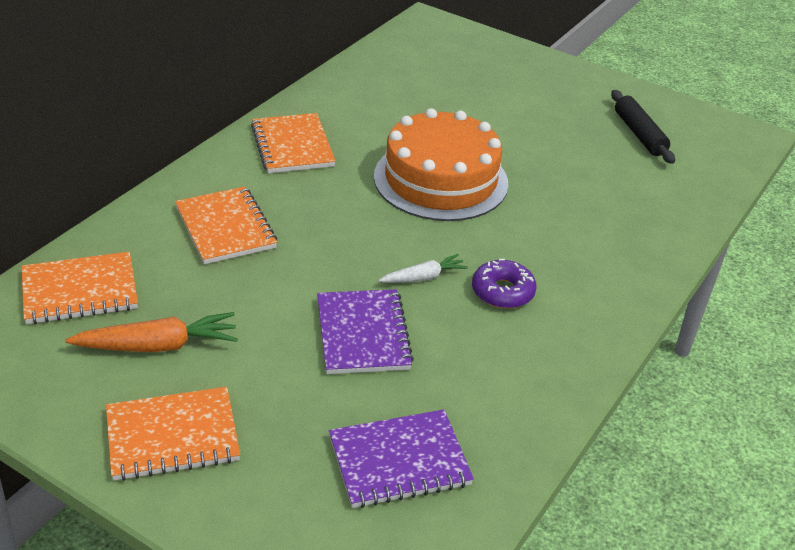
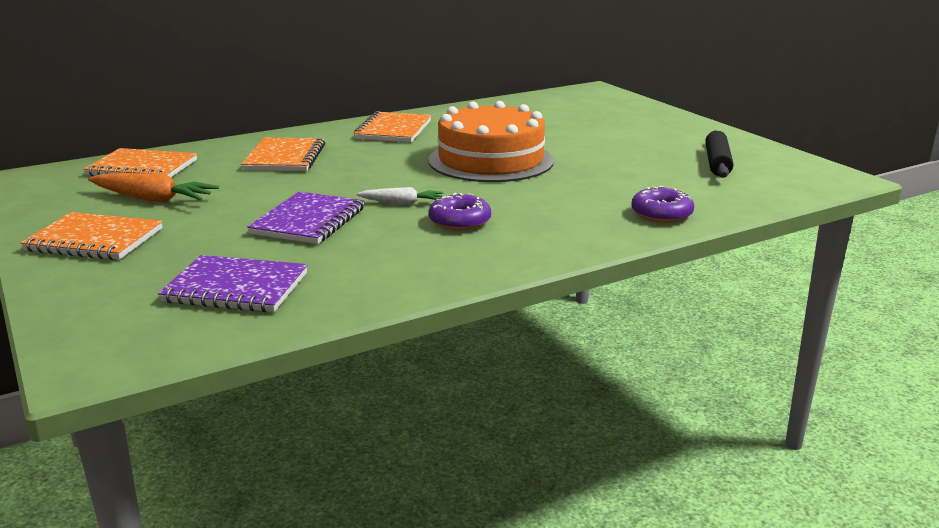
camera: 30 degrees right, 15 degrees down
none -> purple donut [631,186,694,223]

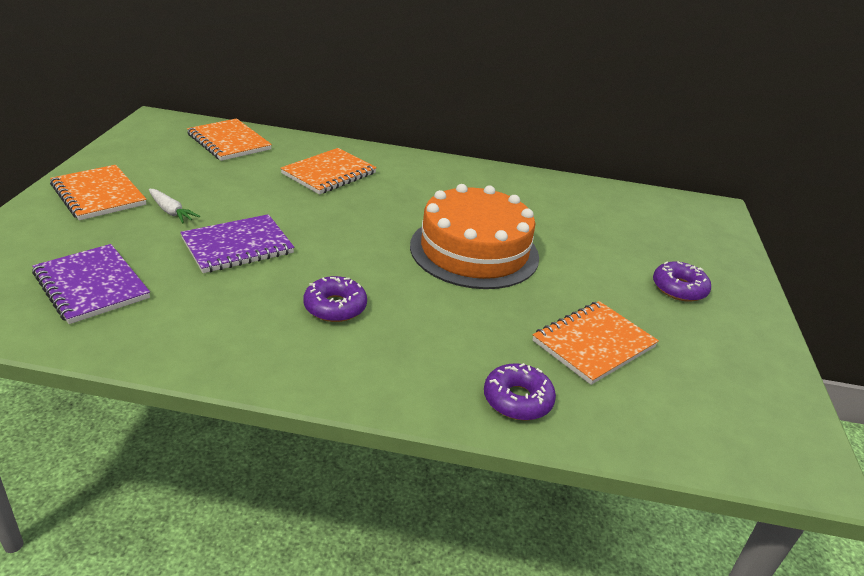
camera: 35 degrees right, 10 degrees up
orange carrot [88,173,219,203] -> none
orange notebook [354,111,431,142] -> orange notebook moved to [533,301,659,385]
white carrot [357,187,443,205] -> white carrot moved to [149,189,200,223]
black rolling pin [705,130,734,178] -> none
none -> purple donut [653,262,711,302]

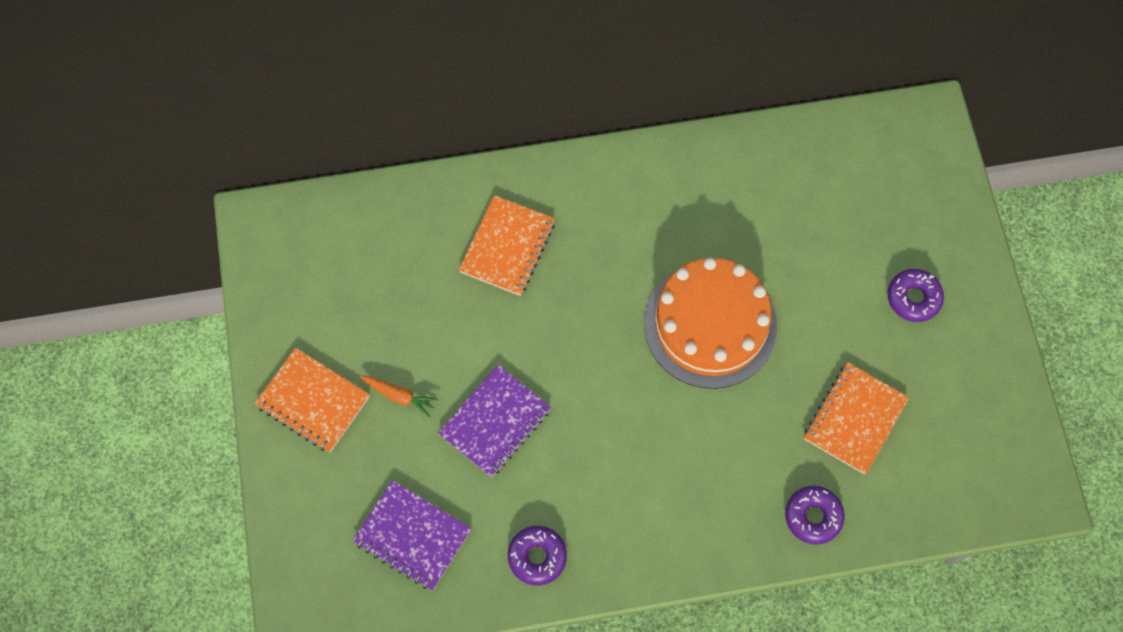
camera: 15 degrees left, 35 degrees up
white carrot [149,189,200,223] -> orange carrot [360,375,438,418]
orange notebook [187,118,272,161] -> none
purple donut [303,276,367,322] -> purple donut moved to [508,526,567,585]

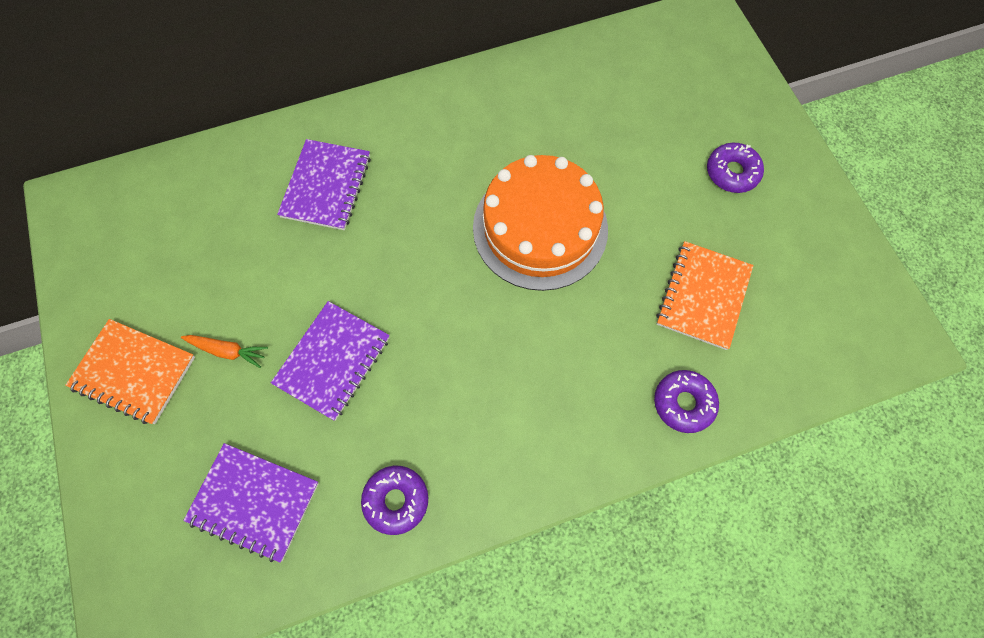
camera: 10 degrees left, 0 degrees up
orange notebook [459,195,555,296] -> purple notebook [277,139,371,230]

